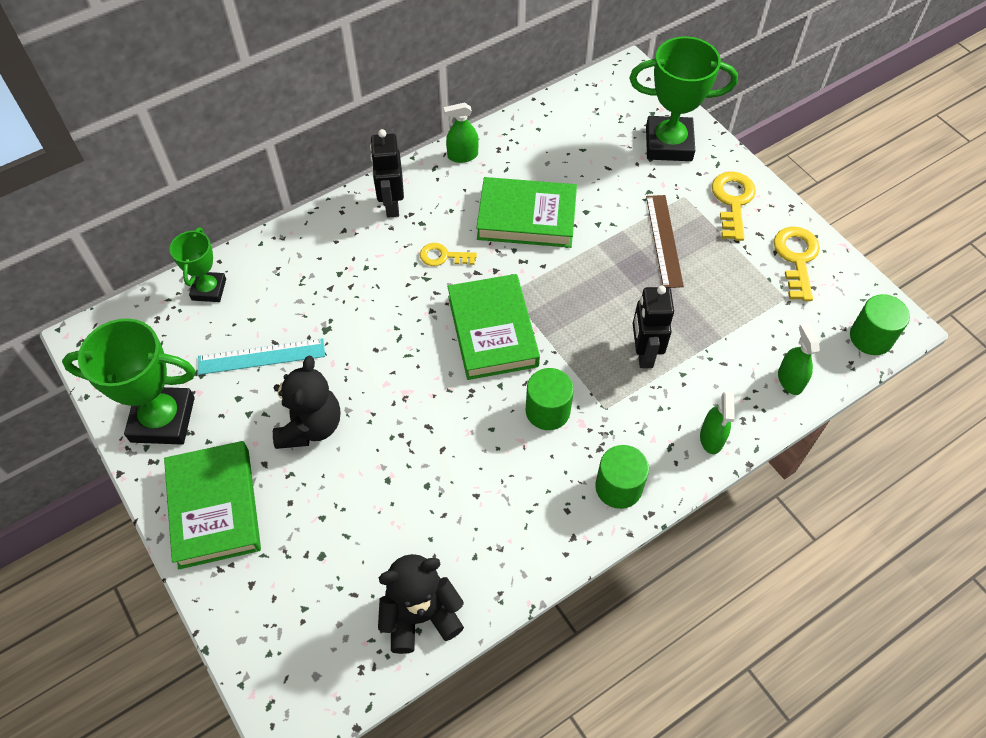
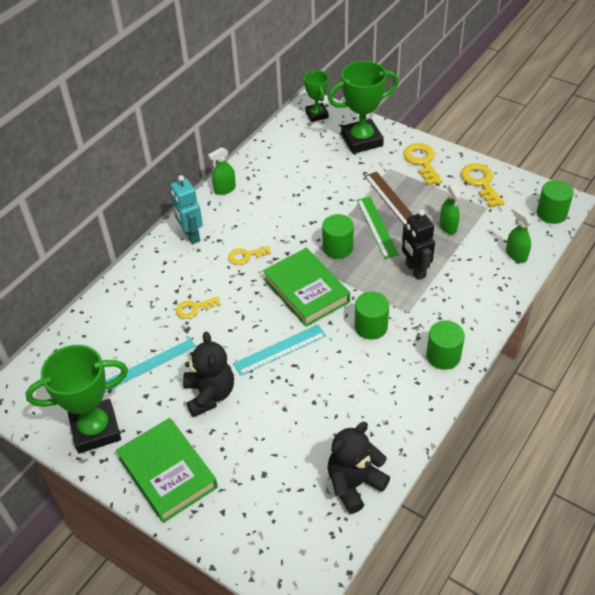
camera: 20 degrees left, 10 degrees down
green trophy [170,228,226,302] -> green trophy moved to [304,70,329,122]
black robot [370,129,404,218] -> turquoise robot [171,175,203,244]
green book [476,177,577,248] -> none
green spray bottle [700,392,735,454] -> green spray bottle moved to [440,184,462,234]
none -> yellow key [176,296,221,319]
none -> turquoise ruler [233,325,326,376]
none -> green cylinder [322,214,354,259]
none -> green ruler [357,197,399,259]

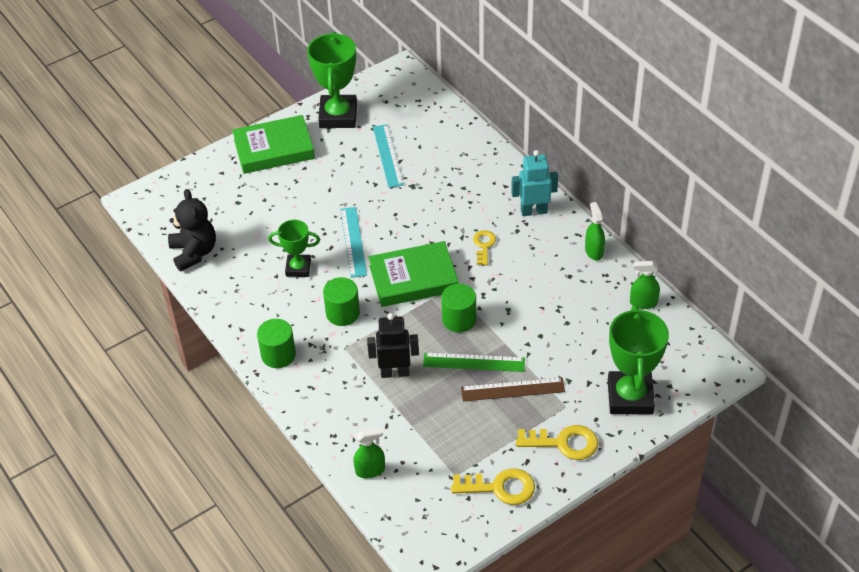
camera: 110 degrees right, 0 degrees up
yellow key [176,296,221,319] -> none
black teddy bear [183,332,234,417] -> none
green trophy [304,70,329,122] -> green trophy moved to [268,220,320,277]
green spray bottle [440,184,462,234] -> green spray bottle moved to [630,261,660,309]
green cylinder [537,180,574,224] -> none

